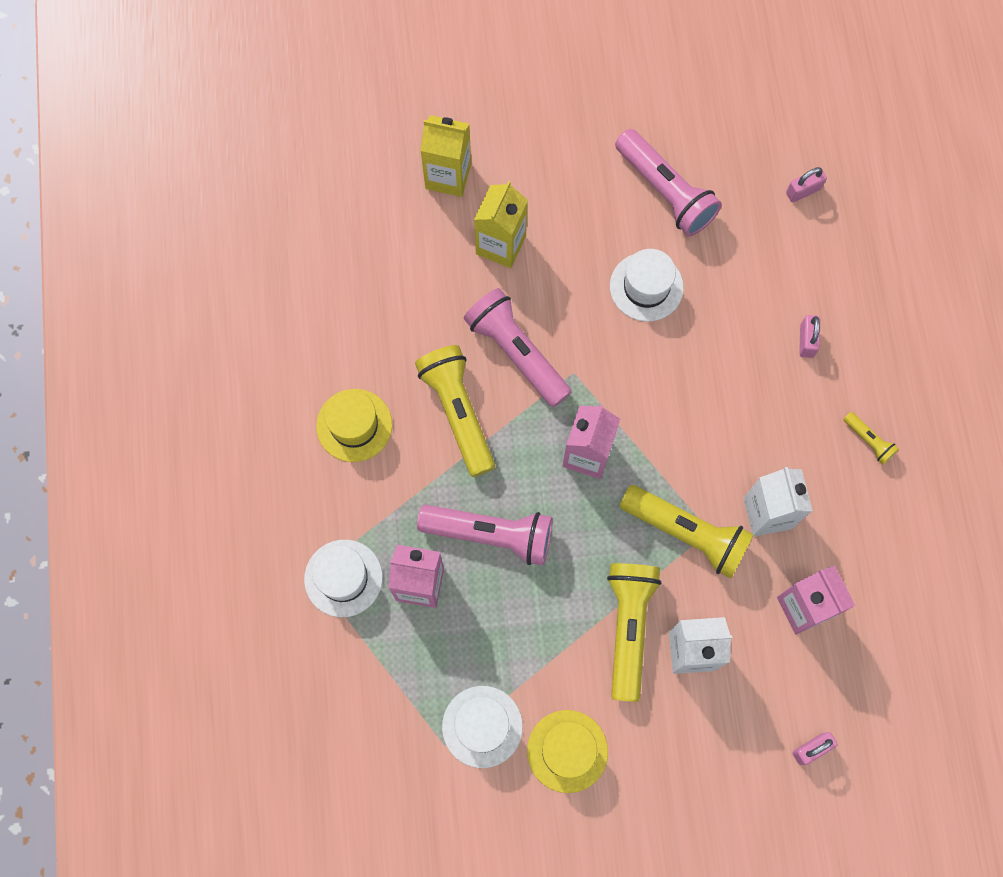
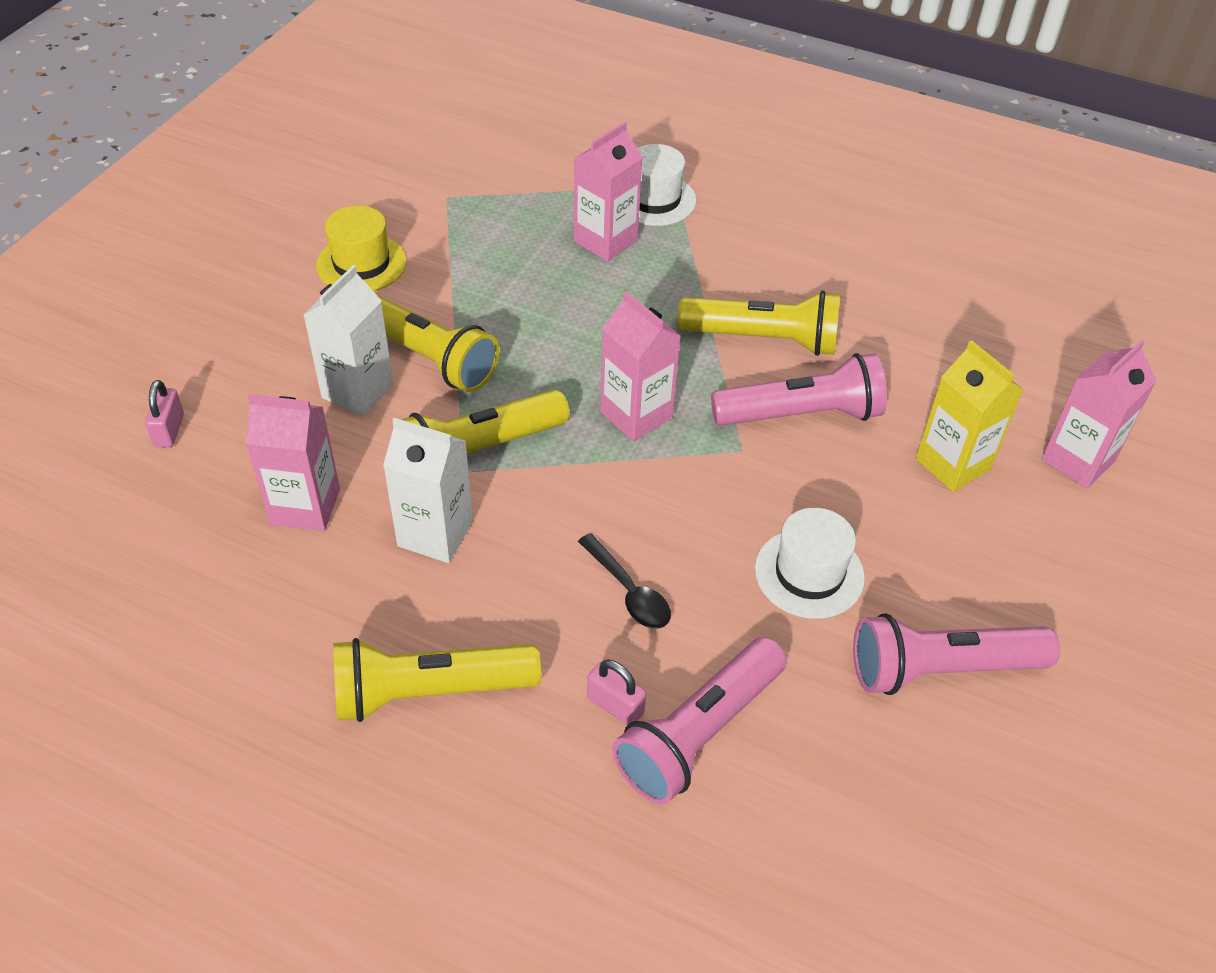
camera: 120 degrees right, 25 degrees down
yellow hat [316,389,392,462] -> none
pink flashlight [417,505,553,566] -> pink flashlight moved to [612,637,787,805]
yellow carton [420,115,471,197] -> pink carton [1041,340,1157,488]
white hat [442,686,523,768] -> none
pink padlock [786,167,827,203] -> none
yellow flashlight [843,412,899,465] -> yellow flashlight [333,638,541,722], size x2.16
none -> black spoon [578,533,671,629]

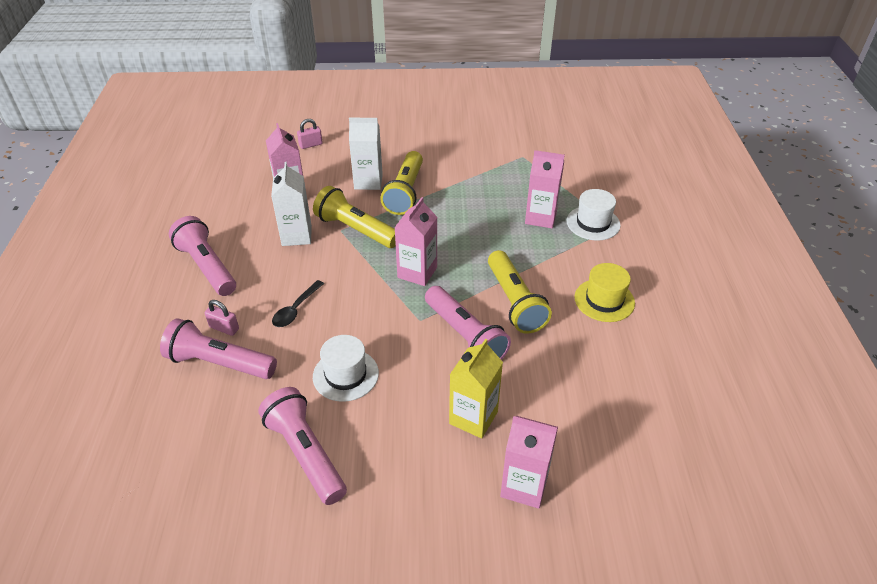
camera: 65 degrees right, 5 degrees down
yellow hat [316,206,407,291] -> yellow hat moved to [575,263,635,322]
yellow flashlight [333,638,541,722] -> pink flashlight [169,216,236,296]
pink padlock [587,660,646,725] -> pink padlock turned 75 degrees counterclockwise [205,300,239,336]

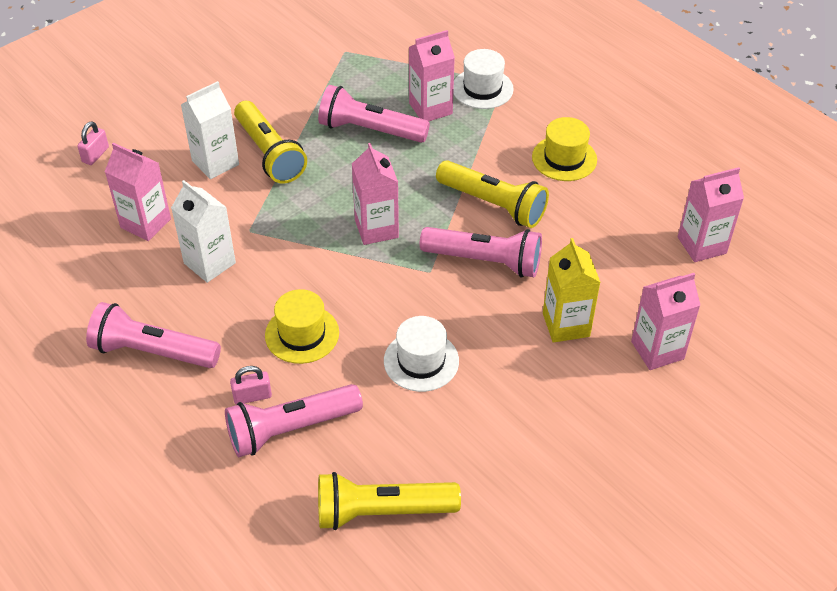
camera: 40 degrees left, 5 degrees up
pink flashlight [258,387,347,505] -> pink flashlight moved to [318,85,430,143]
black spoon [272,280,324,327] -> yellow hat [265,289,339,364]
yellow flashlight [313,186,396,248] -> yellow flashlight moved to [318,472,461,530]
none -> pink carton [678,167,744,262]

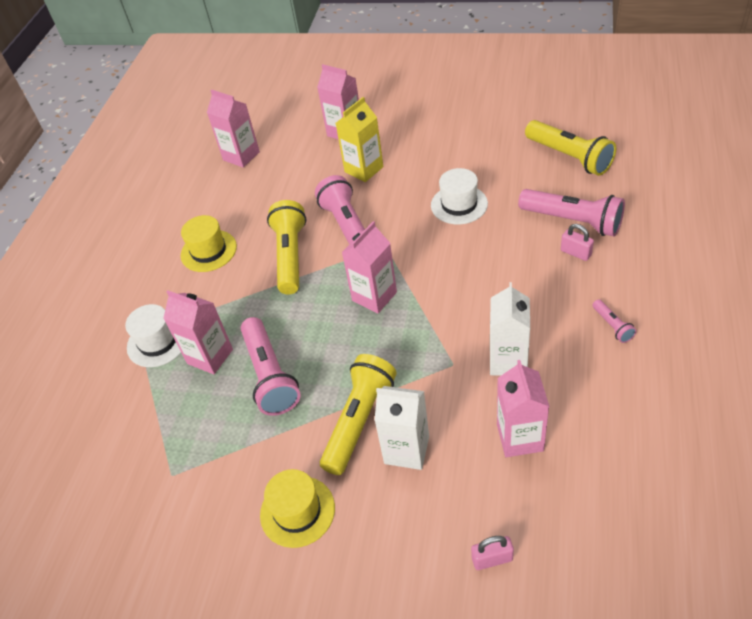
camera: 120 degrees left, 0 degrees up
pink flashlight [86,302,221,368] -> pink flashlight [593,299,637,343], size x0.46
yellow hat [265,289,339,364] -> yellow hat moved to [260,469,335,548]

